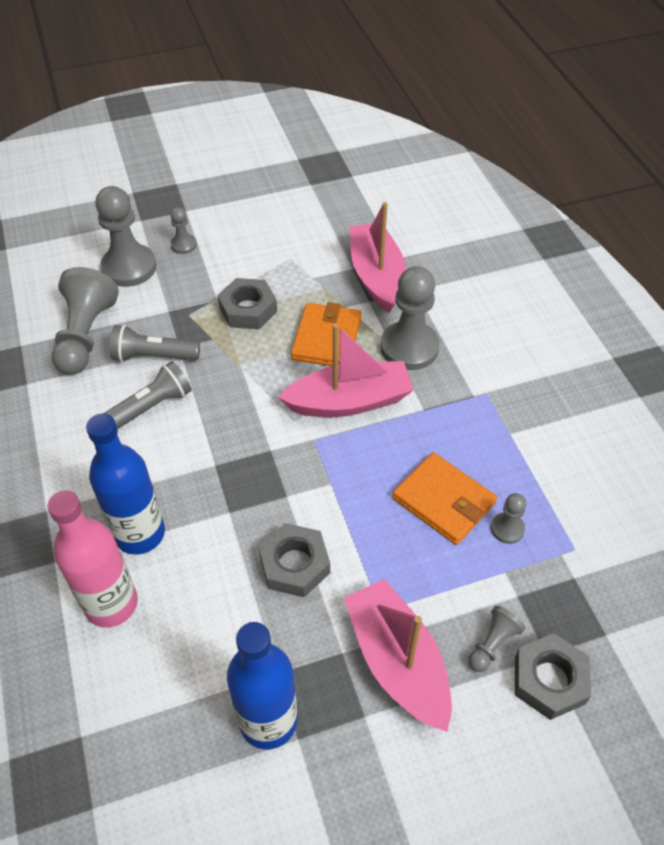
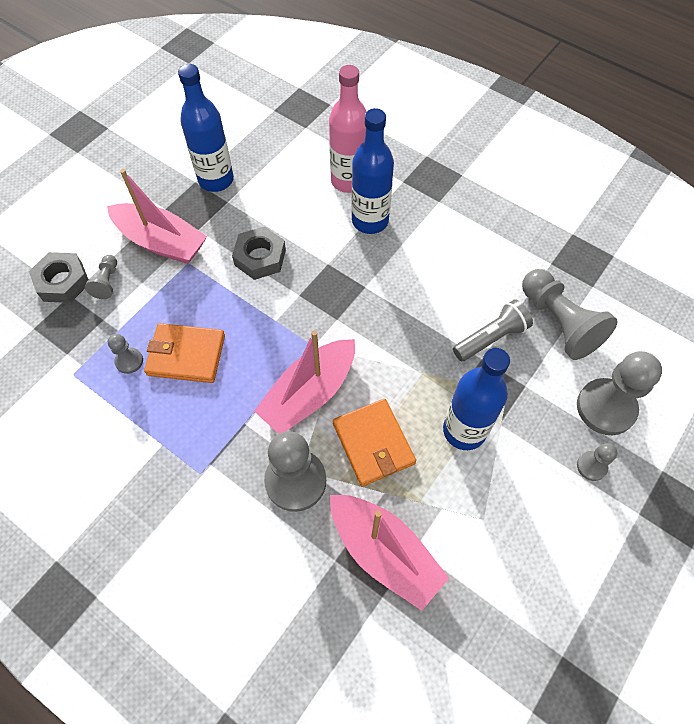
camera: 145 degrees right, 10 degrees up
grey flashlight [103,361,192,429] -> none
grey nut [218,278,277,329] -> blue bottle [443,348,510,450]

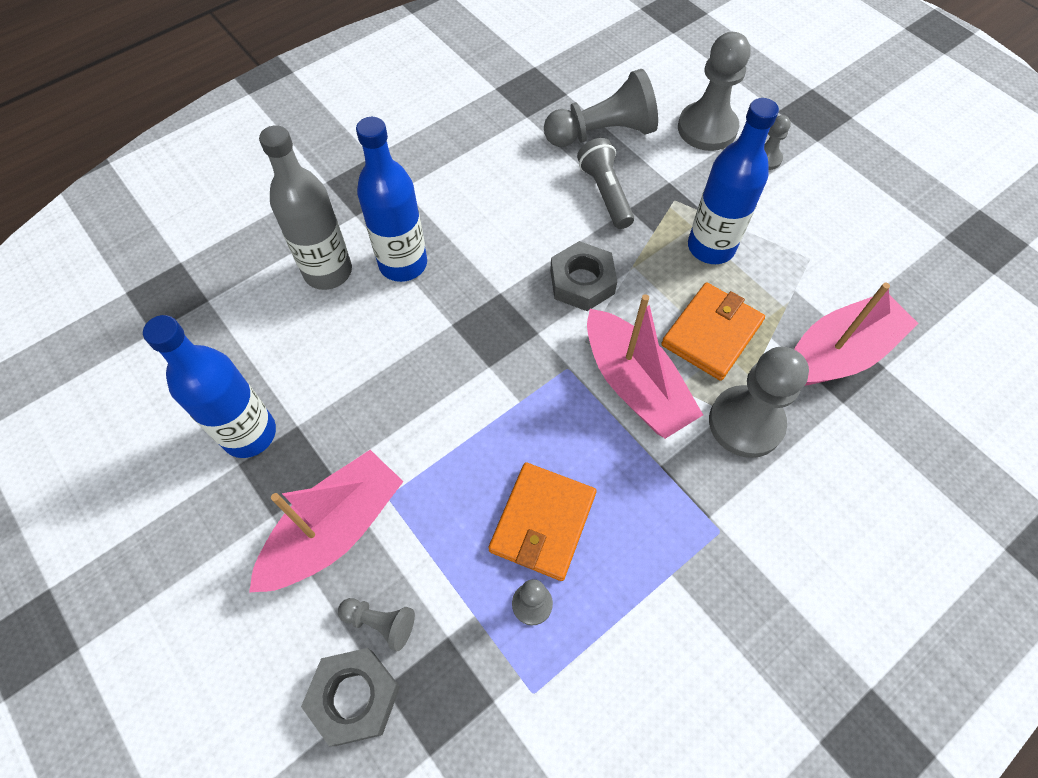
camera: 75 degrees left, 0 degrees up
grey nut [232,226,286,280] -> grey nut moved to [550,241,617,311]
pink bottle [329,65,367,193] -> grey bottle [259,125,352,290]
orange wallet [333,399,416,486] -> orange wallet turned 45 degrees counterclockwise [661,283,765,381]

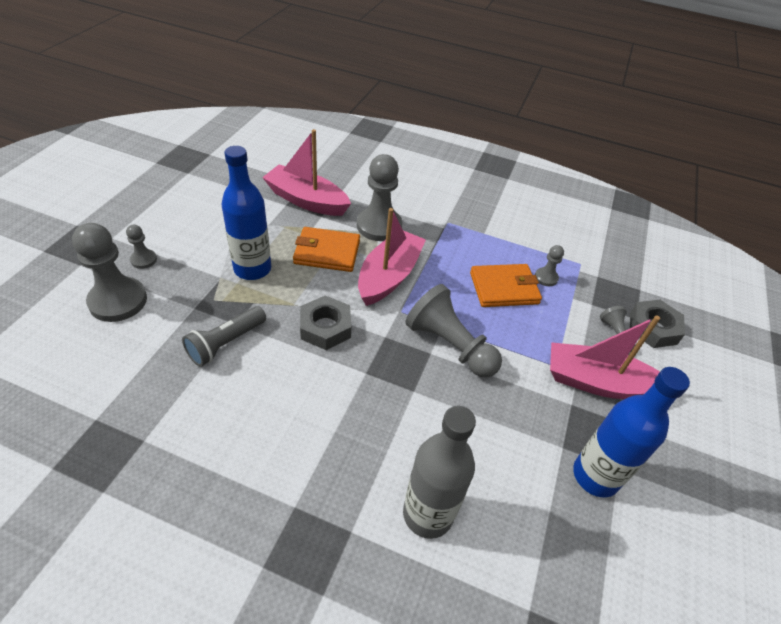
camera: 125 degrees left, 15 degrees down
blue bottle [356,117,427,282] -> none
grey pawn [544,69,658,147] -> grey pawn moved to [405,284,502,377]

